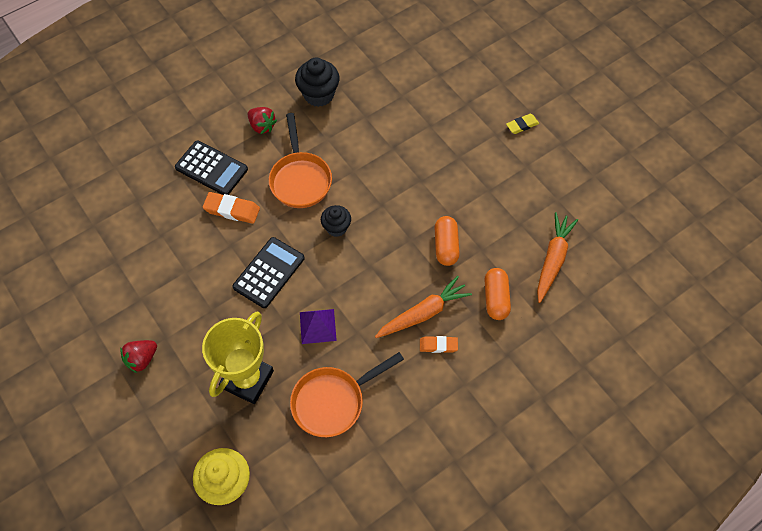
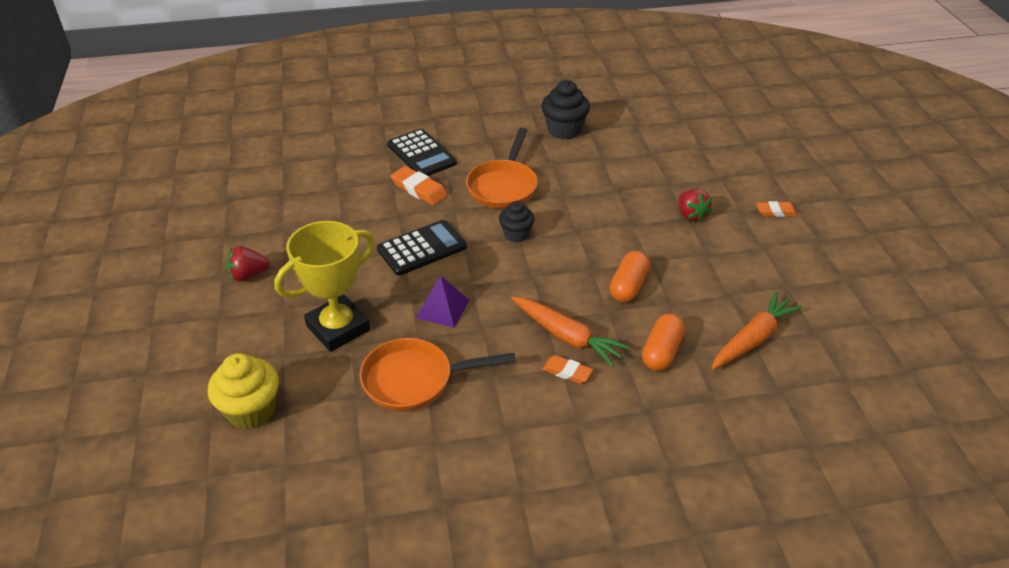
camera: 25 degrees right, 20 degrees down
red strawberry [248,107,277,134] -> red strawberry moved to [678,189,712,222]
orange carrot [375,276,472,338] -> orange carrot turned 45 degrees clockwise [511,297,630,367]
yellow eraser [506,114,539,134] -> orange eraser [756,201,798,217]

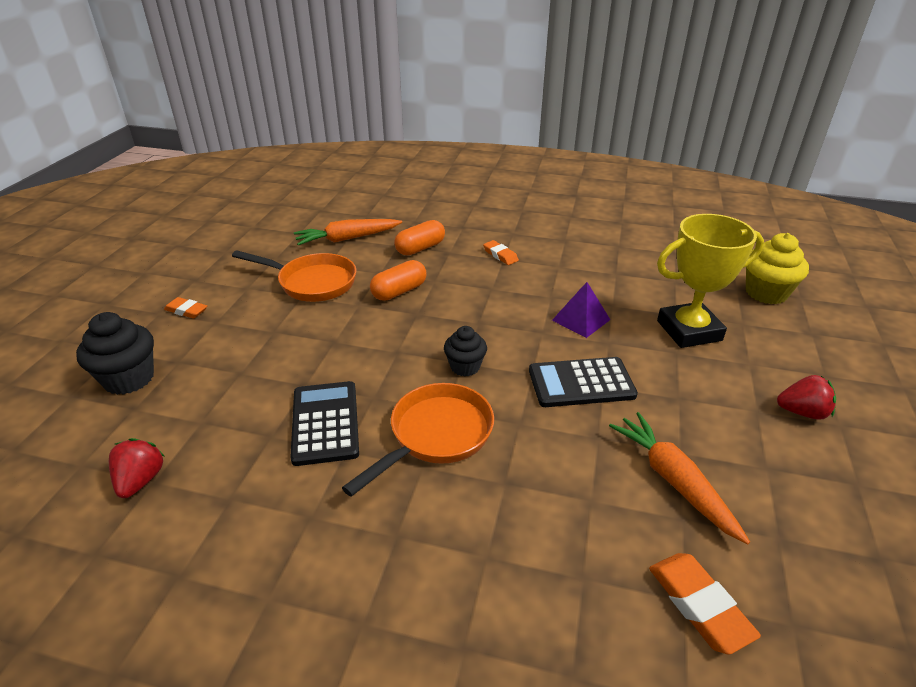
camera: 155 degrees left, 5 degrees down
orange pan [359,338,516,412] -> orange pan moved to [232,250,356,302]
black calculator [387,129,457,176] -> black calculator moved to [290,381,359,466]
orange eraser [391,166,448,206] -> orange eraser moved to [649,553,761,654]
orange carrot [511,297,630,367] -> orange carrot moved to [609,412,750,544]
black cupcake [541,80,590,140] -> black cupcake moved to [76,312,154,395]
red strawberry [678,189,712,222] -> red strawberry moved to [109,438,164,498]

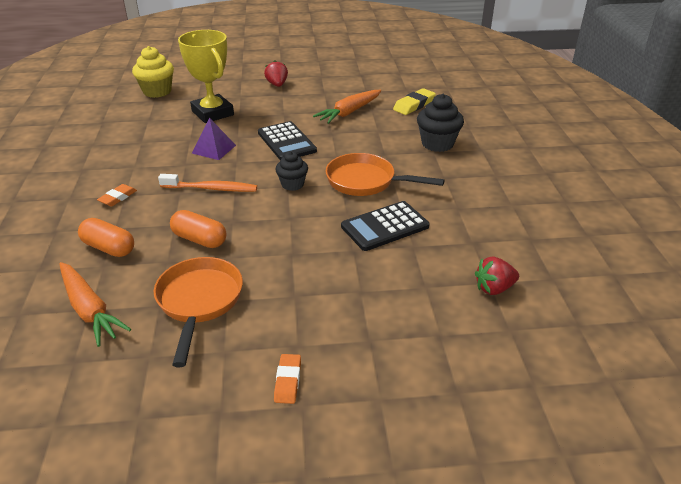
camera: 110 degrees left, 0 degrees up
black cupcake [76,312,154,395] -> black cupcake moved to [417,94,464,152]
orange eraser [649,553,761,654] -> yellow eraser [393,88,436,115]
none -> orange toothbrush [158,174,257,192]

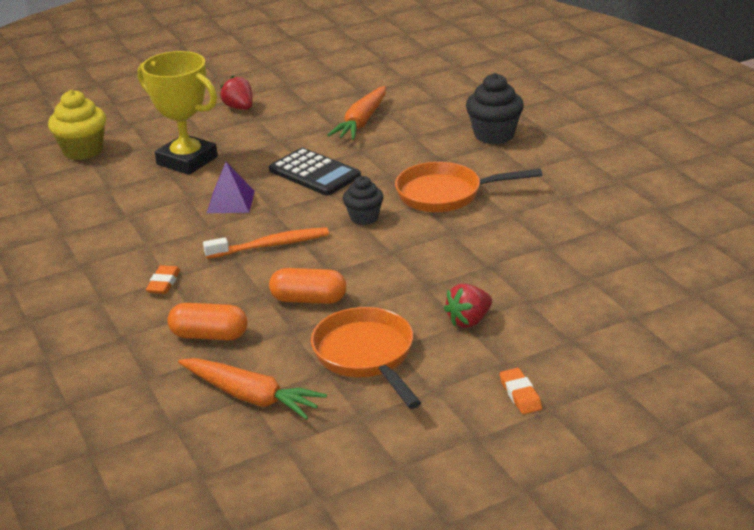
camera: 20 degrees left, 5 degrees down
black calculator [341,201,430,251] -> none
yellow eraser [393,88,436,115] -> none
red strawberry [475,257,519,295] -> red strawberry moved to [444,284,492,328]

